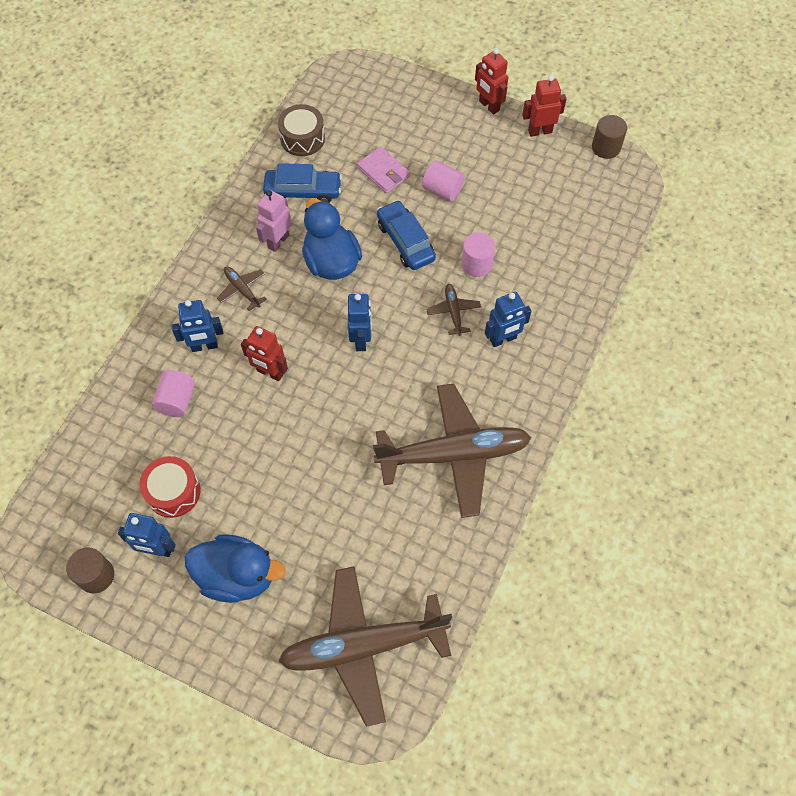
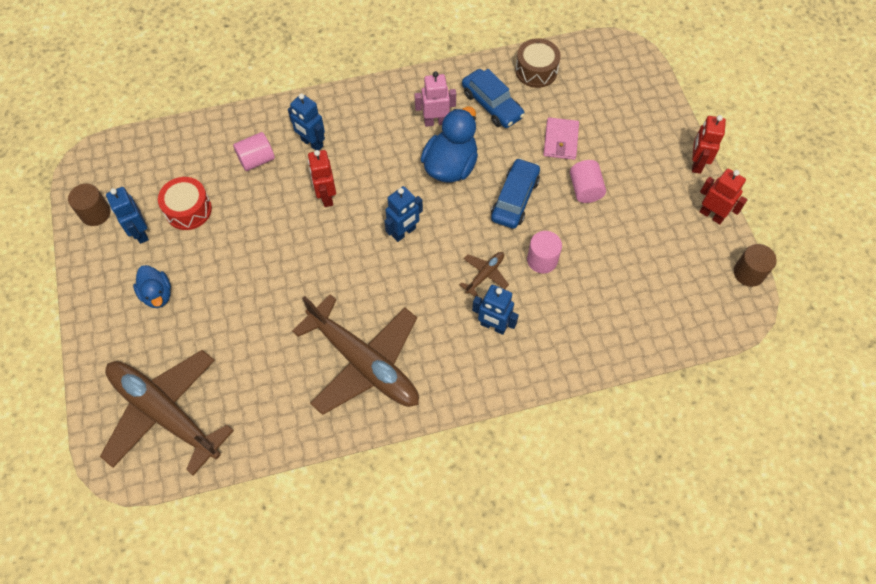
camera: 50 degrees right, 0 degrees up
blue duck [185,534,286,603] -> blue duck [133,265,171,308], size x0.61
brown plane [217,266,267,311] -> none

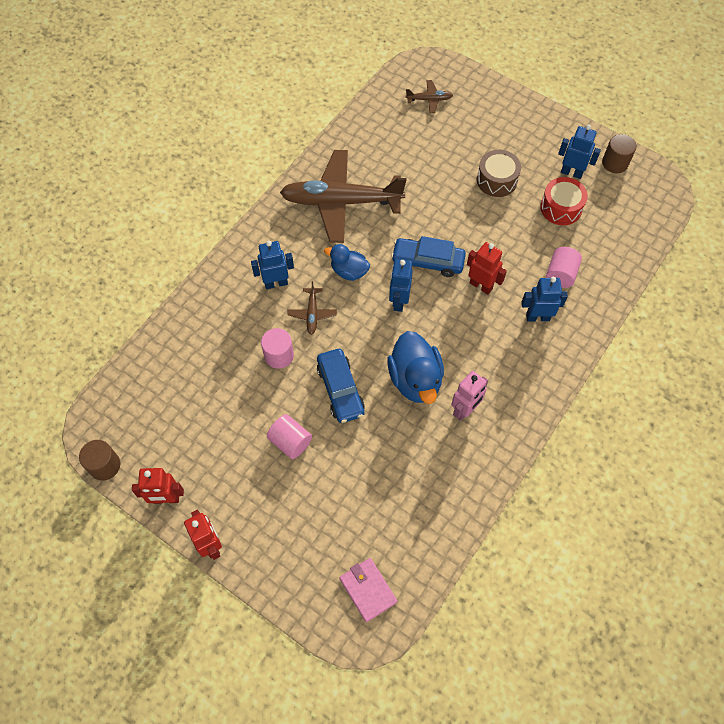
camera: 140 degrees right, 0 degrees up
brown plane [100,350,234,476] -> brown plane [405,80,453,113], size x0.41
blue duck [133,265,171,308] -> blue duck moved to [324,244,370,281]
blue car [462,69,525,128] -> blue car moved to [391,236,466,277]
brown drum [515,38,561,88] -> brown drum moved to [477,150,521,197]
pink wallet [543,117,579,160] -> pink wallet moved to [339,558,397,622]

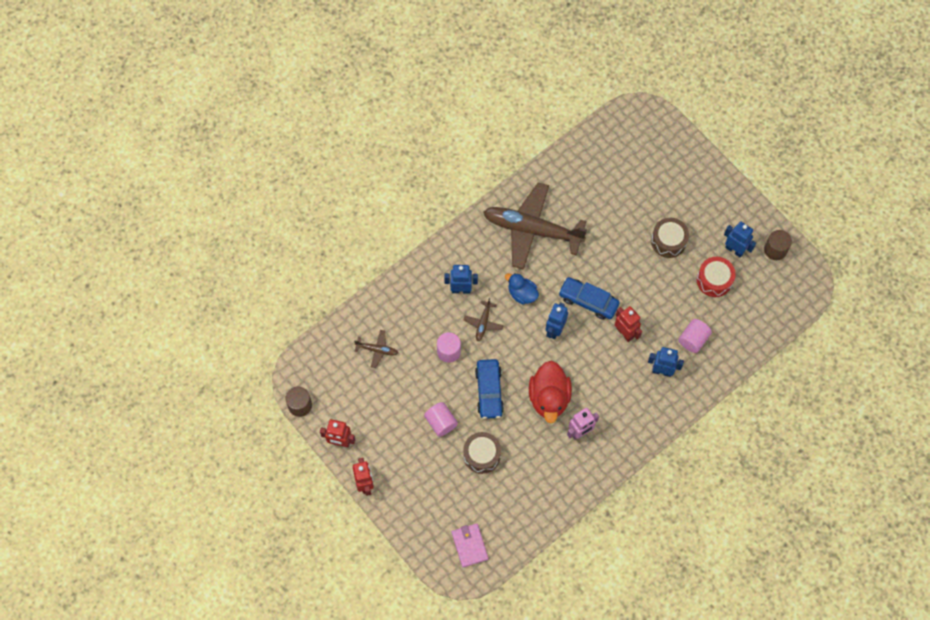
camera: 15 degrees right, 5 degrees up
blue duck [387,331,444,404] -> red duck [529,361,572,423]
brown plane [405,80,453,113] -> brown plane moved to [354,330,398,368]
none -> brown drum [463,432,501,474]

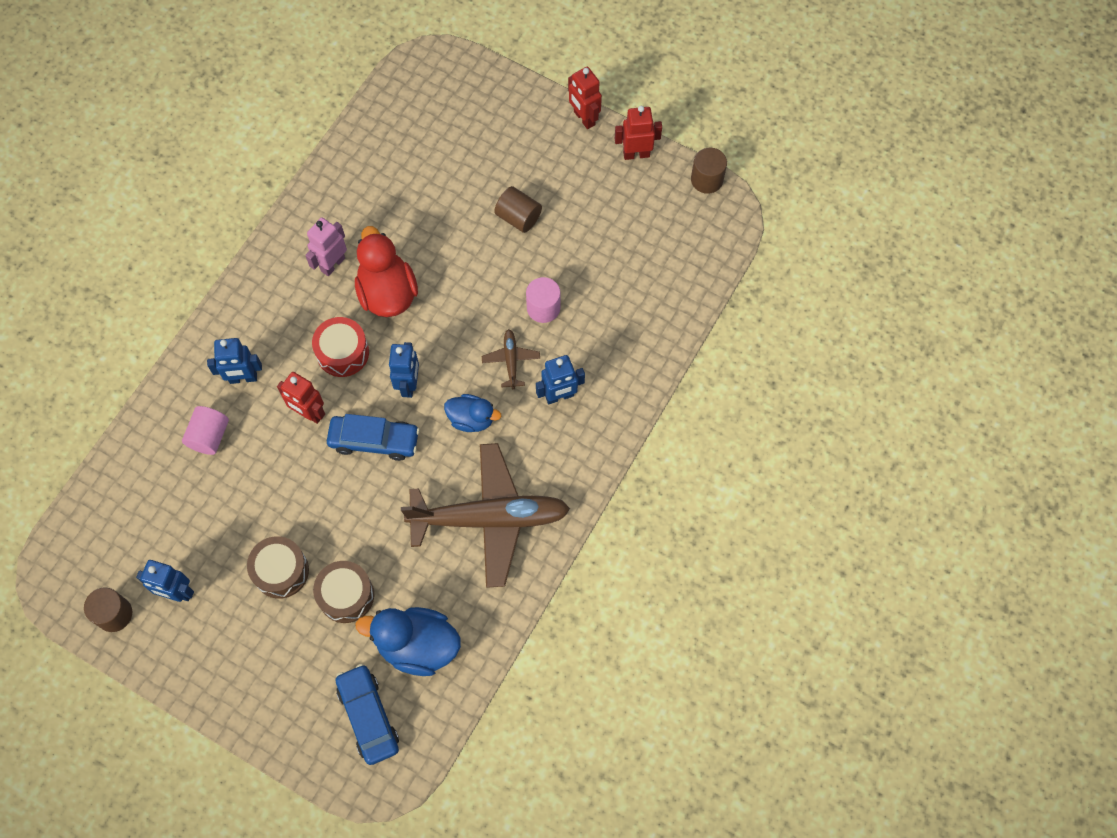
camera: 160 degrees right, 0 degrees up
brown plane [354,330,398,368] -> none
pink cylinder [424,402,458,437] -> brown cylinder [494,186,542,233]
pink wallet [452,524,488,567] -> none
brown drum [463,432,501,474] -> brown drum moved to [313,561,374,623]
blue car [475,359,504,419] -> blue car moved to [336,664,399,765]
red drum [697,257,736,297] -> red drum moved to [312,317,369,377]
none -> blue duck [355,607,461,676]

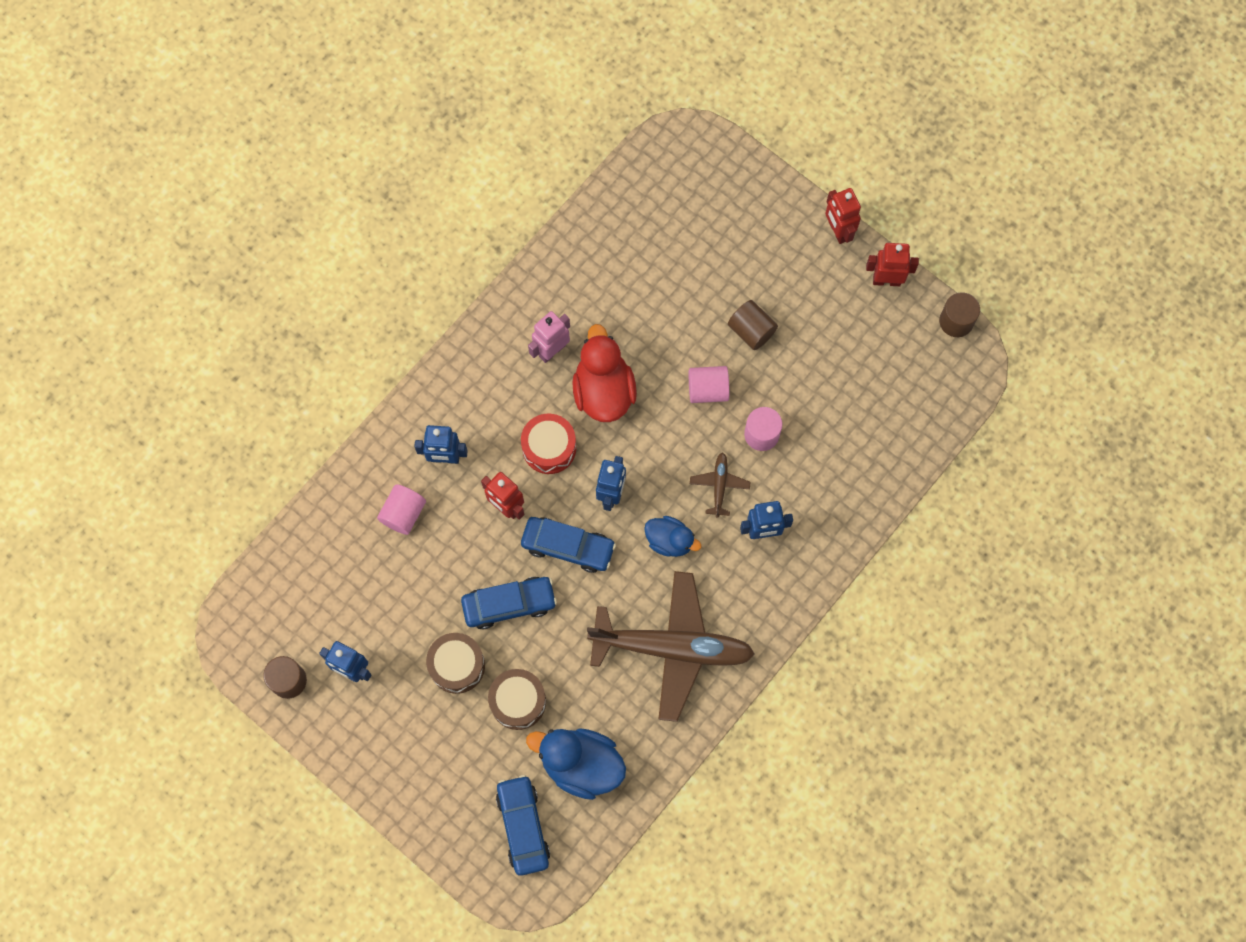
camera: 10 degrees right, 5 degrees up
none -> blue car [461,577,557,629]
none -> pink cylinder [689,366,729,403]

